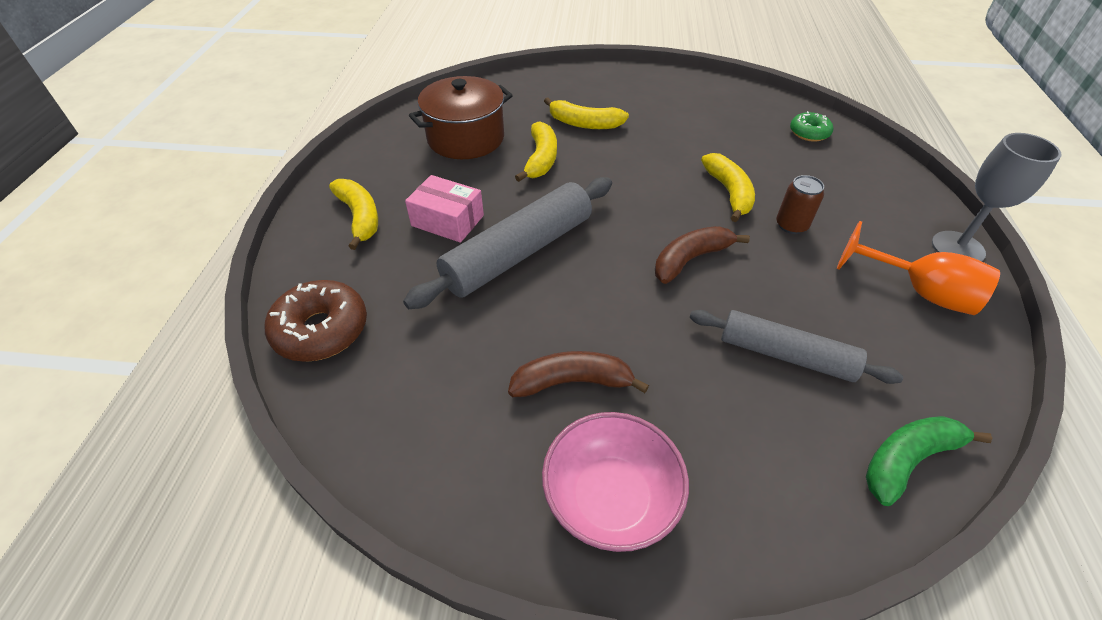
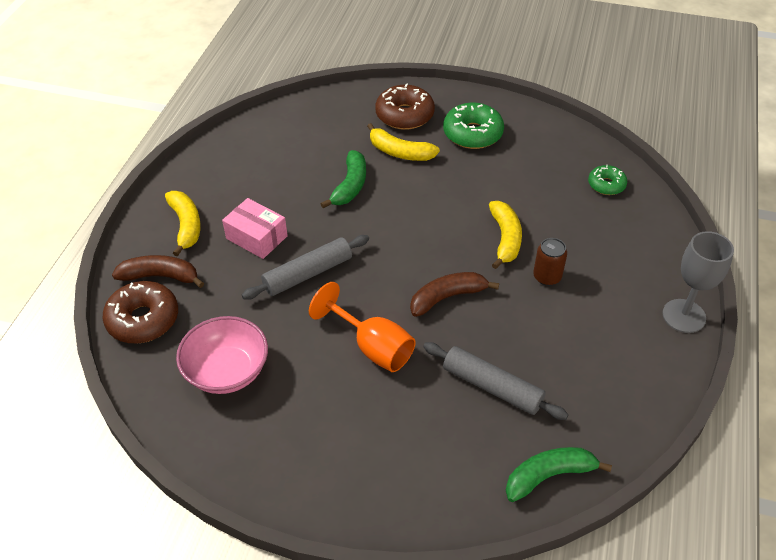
camera: 10 degrees right, 0 degrees up
grey rolling pin [403,177,612,309] -> grey rolling pin [242,235,369,300], size x0.67
brown pot [409,76,513,159] -> none
brown banana [508,351,649,397] -> brown banana moved to [112,255,204,288]
yellow banana [515,121,557,182] -> green banana [321,150,366,208]
pink bowl [542,412,689,552] -> pink bowl moved to [176,316,268,394]
orange goblet [837,221,1000,315] -> orange goblet moved to [309,282,416,372]
none -> brown donut [375,83,435,130]
none -> green donut [443,103,504,149]

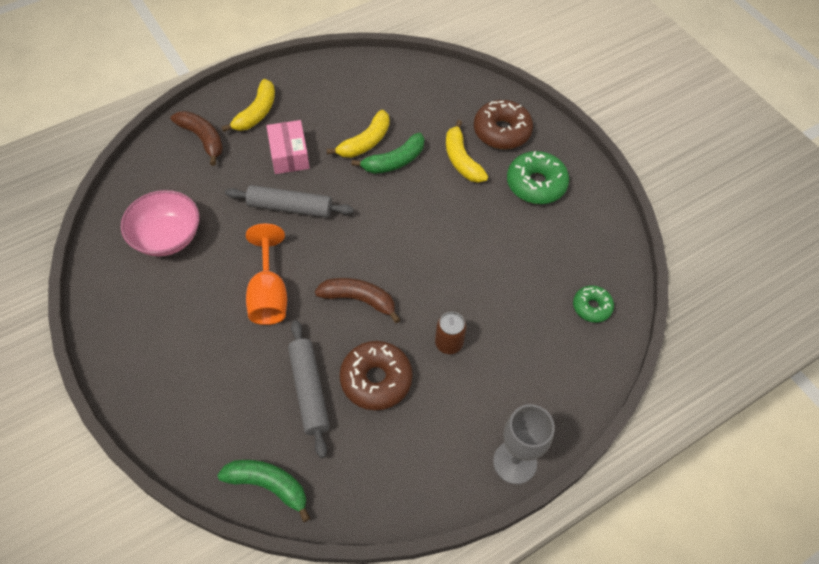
camera: 40 degrees right, 10 degrees up
brown donut [102,281,178,344] -> brown donut moved to [340,341,413,410]
yellow banana [489,201,522,269] -> yellow banana moved to [326,110,389,158]

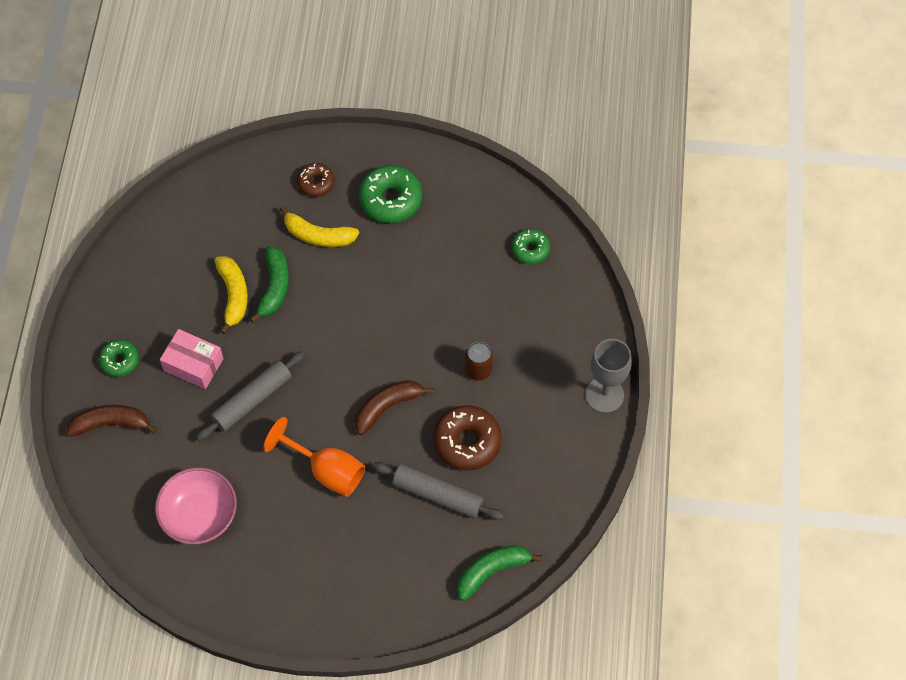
camera: 50 degrees left, 5 degrees up
yellow banana [222,79,275,132] -> green donut [99,340,139,377]
brown donut [474,100,533,149] -> brown donut [297,163,335,197], size x0.60

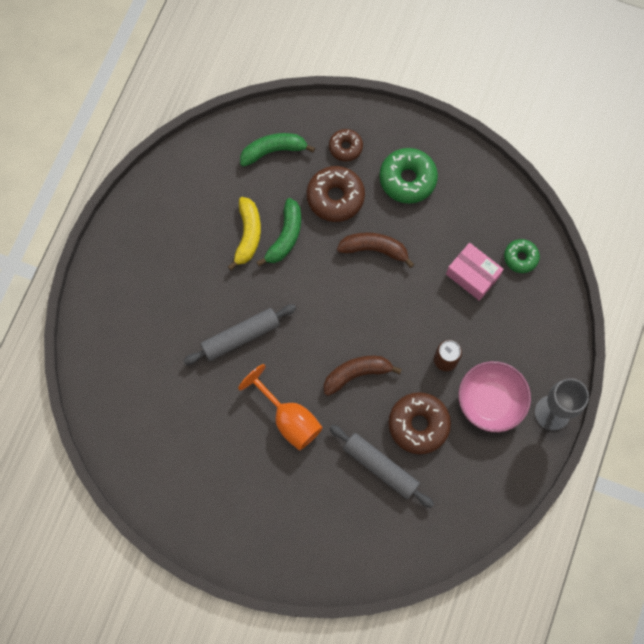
camera: 15 degrees right, 10 degrees up
brown banana [66,405,157,437] -> brown banana moved to [337,232,415,268]
green donut [99,340,139,377] -> none
pink bowl [155,467,237,544] -> pink bowl moved to [458,361,531,432]
pink box [160,329,224,389] -> pink box moved to [446,243,504,301]
yellow banana [280,206,359,247] -> brown donut [307,166,365,222]
green banana [457,545,542,601] -> green banana moved to [240,133,315,167]

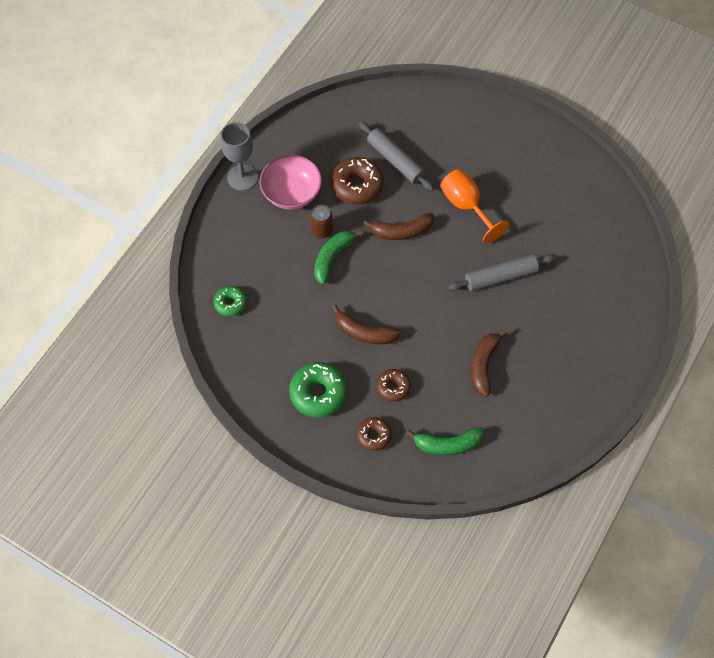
camera: 170 degrees left, 10 degrees down
yellow banana [228,197,261,271] -> brown banana [471,329,507,397]
green banana [257,198,301,266] -> green banana moved to [314,230,363,285]
brown donut [307,166,365,222] -> brown donut [376,369,411,402], size x0.60
pink box [446,243,504,301] -> none

